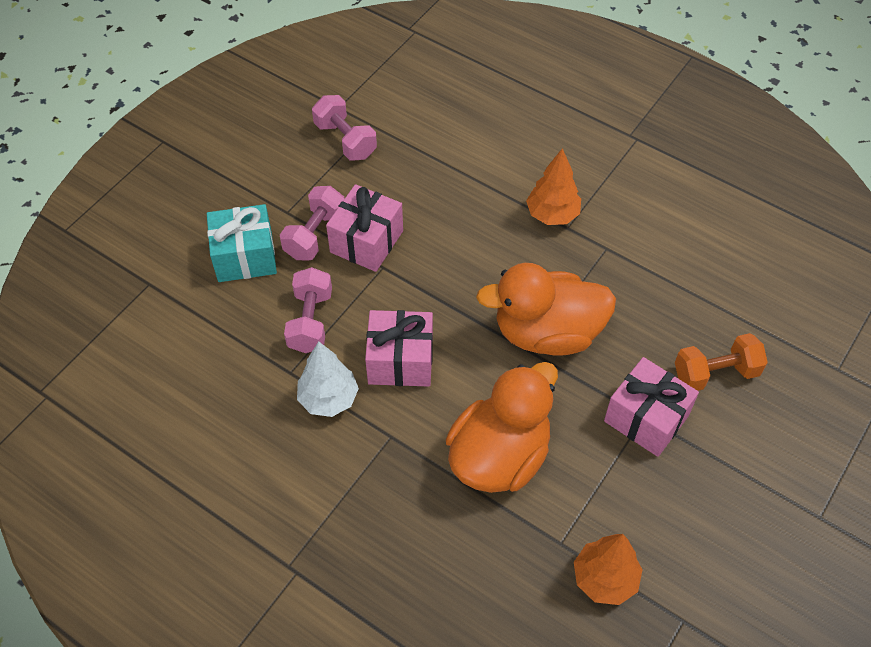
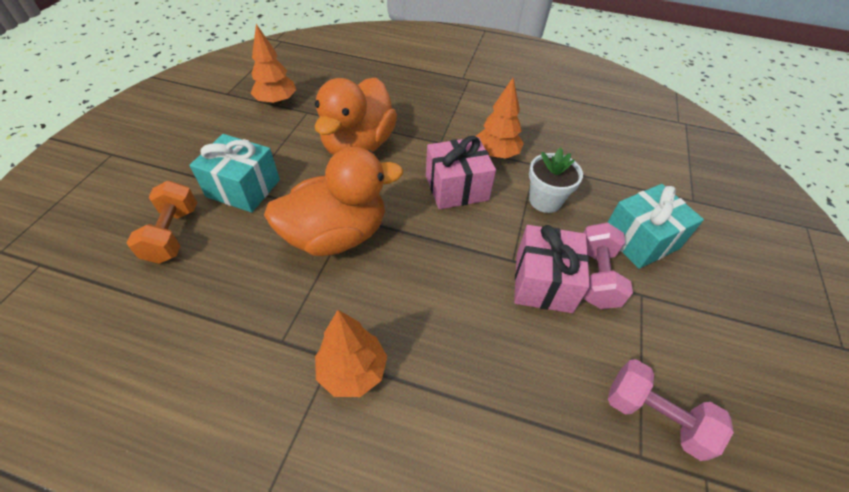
camera: 160 degrees right, 5 degrees down
pink dumbbell [284,267,332,353] -> white flower pot [529,147,583,213]
white tree [297,341,359,417] -> orange tree [476,78,524,159]
pink gift [604,357,699,457] -> turquoise gift [189,134,280,212]
orange dumbbell [675,333,768,391] -> orange dumbbell turned 60 degrees counterclockwise [127,181,197,264]

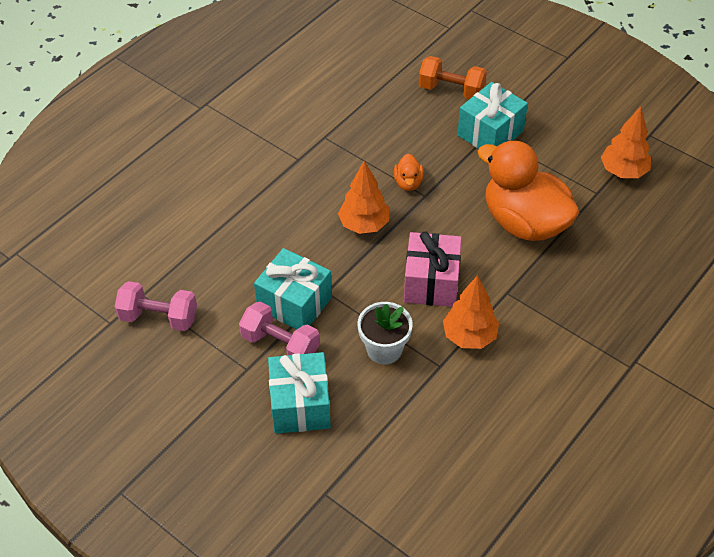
camera: 115 degrees right, 0 degrees up
orange duck [264,147,403,256] -> orange duck [394,154,424,191], size x0.41
orange tree [315,310,387,397] -> orange tree moved to [338,161,389,234]
pink gift [514,225,590,313] -> turquoise gift [254,248,332,329]
pink dumbbell [608,359,734,461] -> pink dumbbell turned 45 degrees clockwise [115,281,197,331]

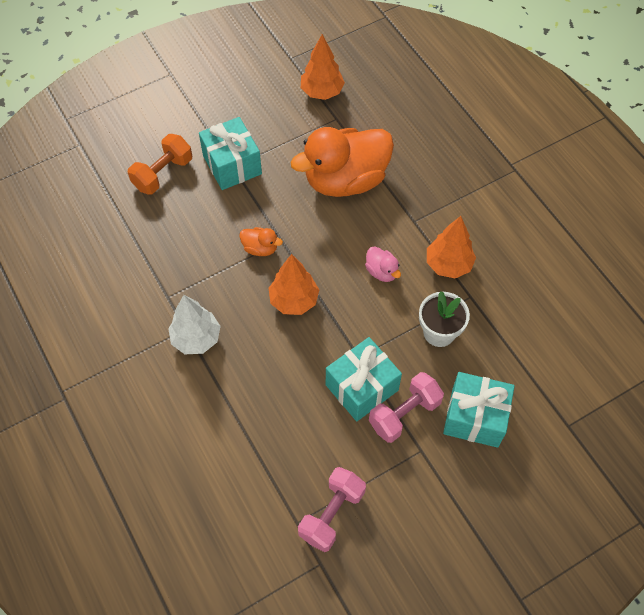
camera: 70 degrees left, 10 degrees up
pink gift [404,232,462,307] -> pink duck [365,246,401,282]
none -> white tree [168,295,221,354]

